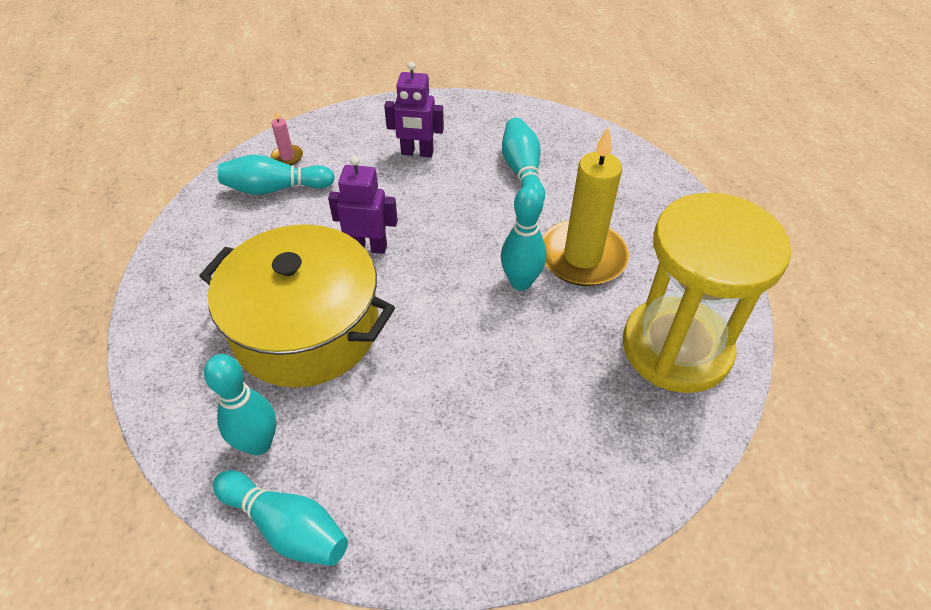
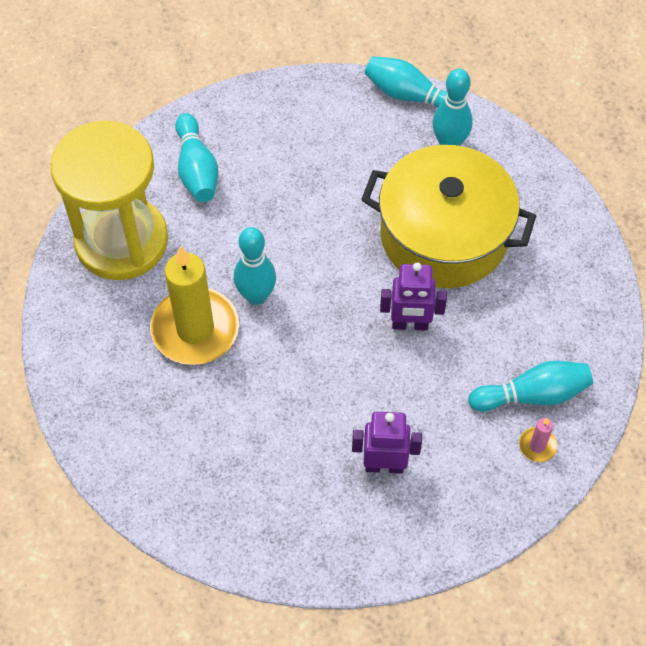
camera: 175 degrees right, 10 degrees up
turquoise bowling pin [502,118,545,202] -> turquoise bowling pin moved to [175,113,218,202]

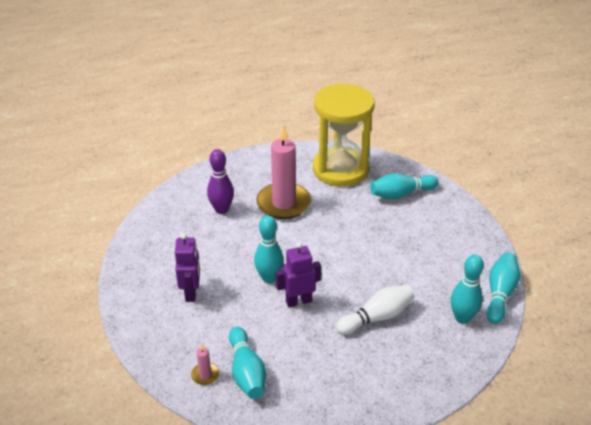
camera: 85 degrees right, 20 degrees down
yellow candle [150,246,239,365] -> pink candle [257,125,311,219]
turquoise bowling pin [234,227,276,305] -> turquoise bowling pin moved to [254,215,284,283]
yellow pot [361,145,536,288] -> white bowling pin [336,285,415,335]
purple robot [380,262,447,331] -> purple robot turned 75 degrees clockwise [276,242,321,307]
none -> purple bowling pin [207,149,234,214]

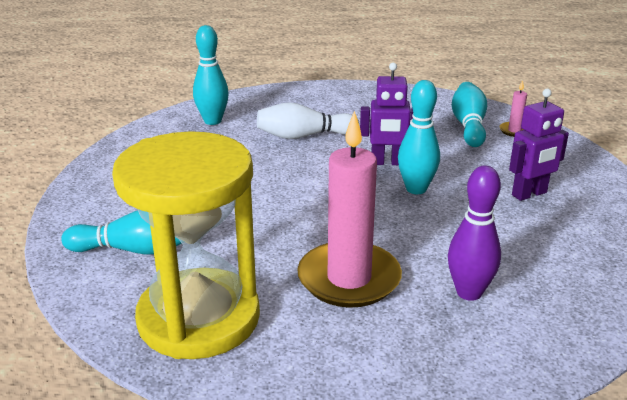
camera: 160 degrees left, 10 degrees down
purple robot [175,233,200,302] -> purple robot turned 135 degrees counterclockwise [509,89,569,201]
turquoise bowling pin [486,252,520,324] -> none

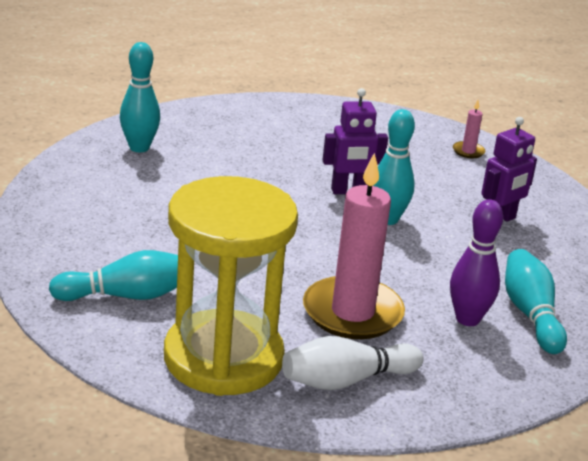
camera: 15 degrees left, 0 degrees up
white bowling pin [257,102,359,139] -> white bowling pin moved to [282,336,424,390]
turquoise bowling pin [452,82,487,147] -> turquoise bowling pin moved to [505,249,567,354]

